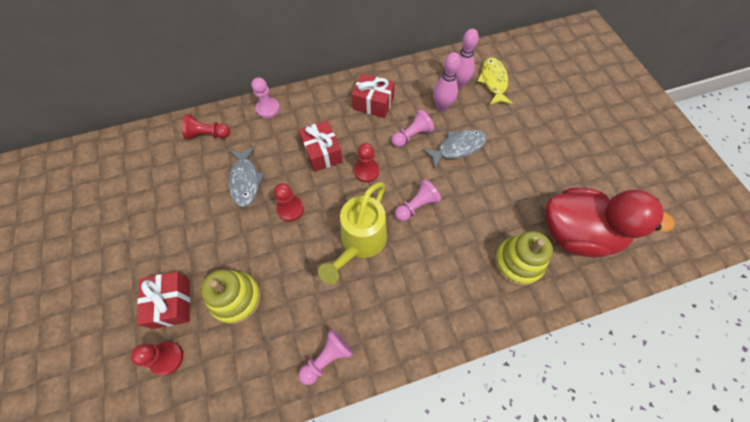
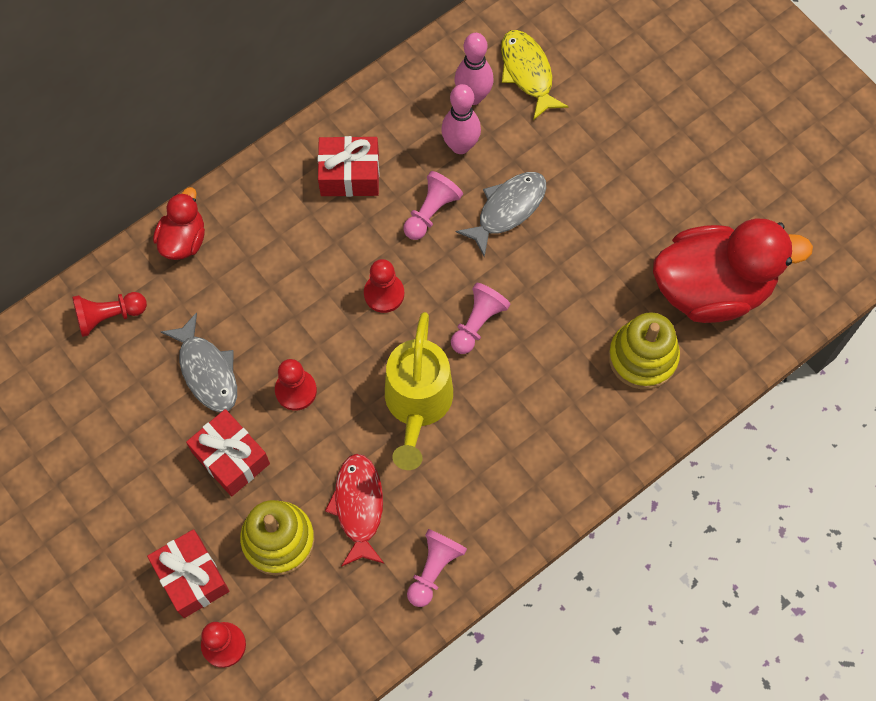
camera: 20 degrees left, 5 degrees up
pink pawn [252,77,280,118] -> red duck [153,187,205,260]
red gift [299,120,343,172] -> red gift moved to [186,409,270,497]
none -> red fish [325,454,384,567]

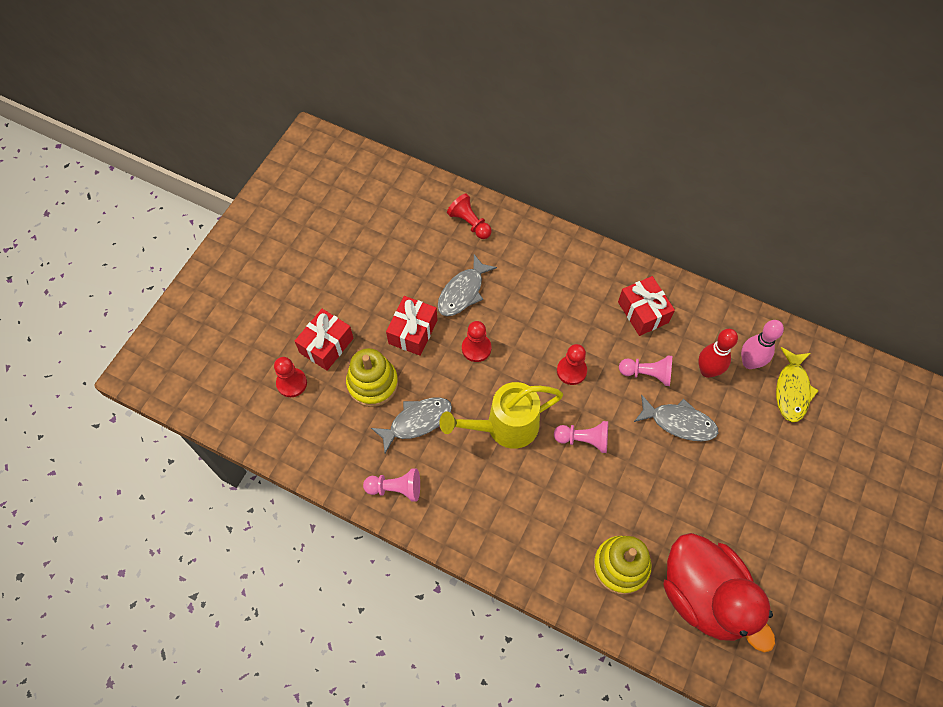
camera: 65 degrees right, 5 degrees down
red duck [153,187,205,260] -> none
red fish [325,454,384,567] -> grey fish [371,397,452,453]
pink bowling pin [441,84,481,154] -> red bowling pin [698,329,738,378]
yellow fish [501,30,569,120] -> yellow fish turned 150 degrees clockwise [776,347,819,422]

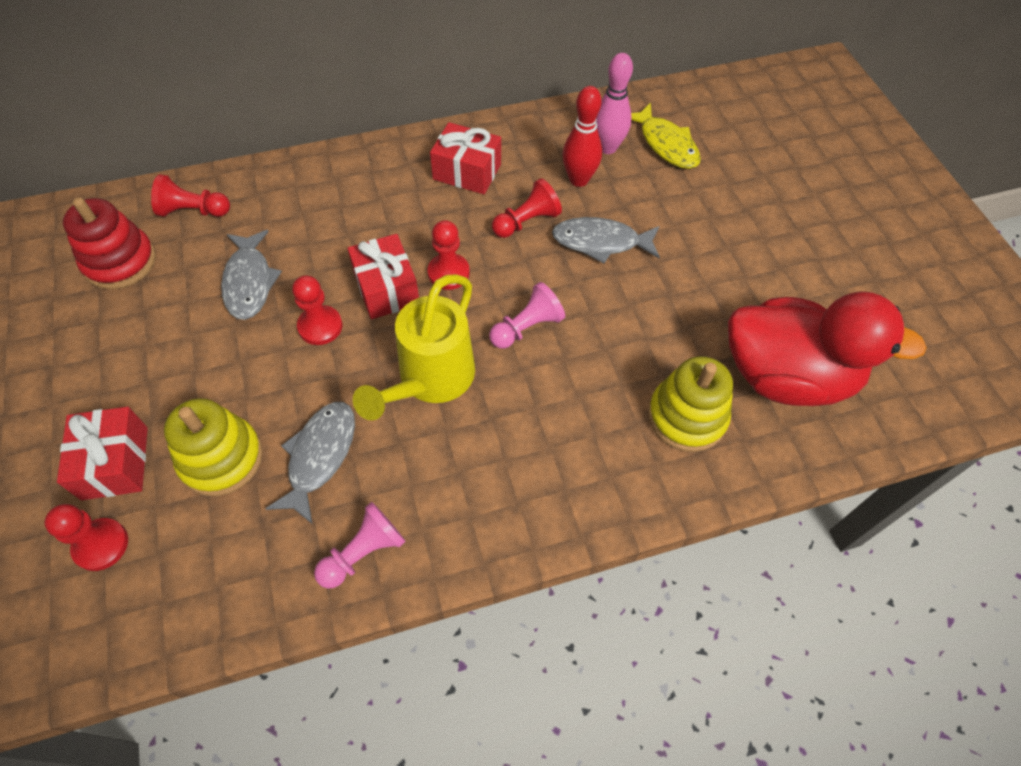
camera: 45 degrees left, 5 degrees down
red gift [386,296,437,356] -> red gift moved to [348,234,419,319]
pink pawn [619,355,672,386] -> red pawn [492,178,562,238]
grey fish [634,395,718,441] -> grey fish turned 150 degrees counterclockwise [552,217,660,263]
none -> red stacking toy [63,197,156,289]

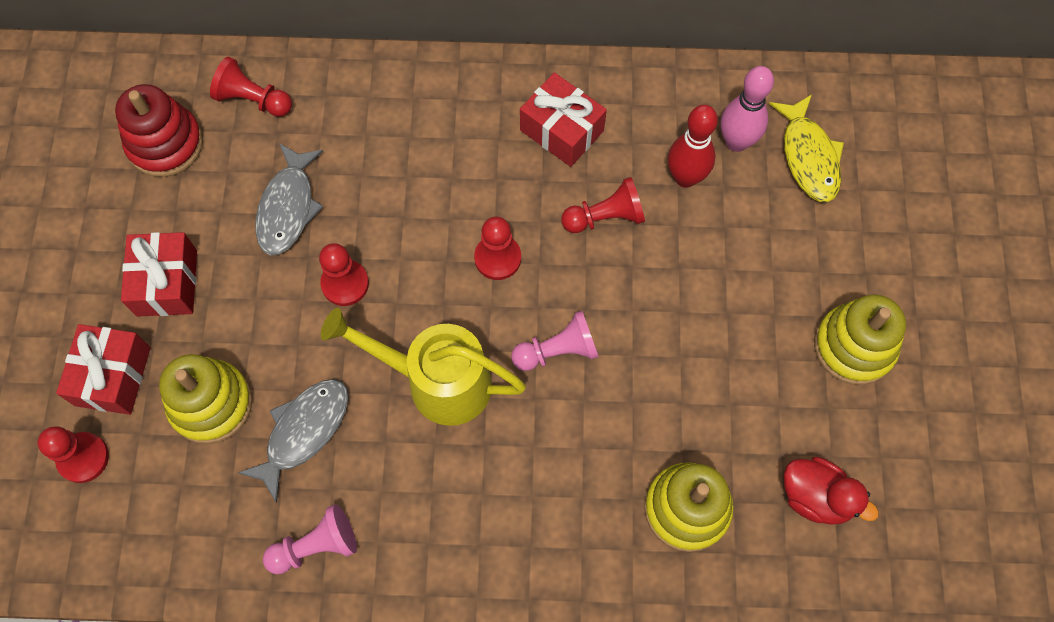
camera: 20 degrees right, 10 degrees up
red gift [348,234,419,319] -> red gift moved to [121,232,197,317]
yellow watering can [353,274,475,420] -> yellow watering can turned 60 degrees clockwise [321,308,526,426]
grey fish [552,217,660,263] -> none
red duck [728,291,927,406] -> red duck [784,457,879,525], size x0.50
none -> yellow stacking toy [814,295,906,385]

